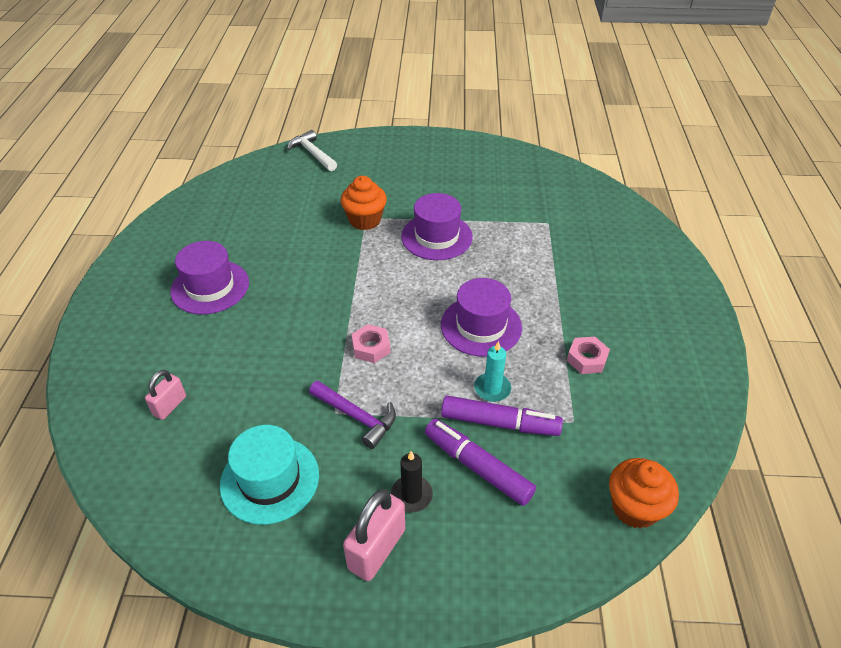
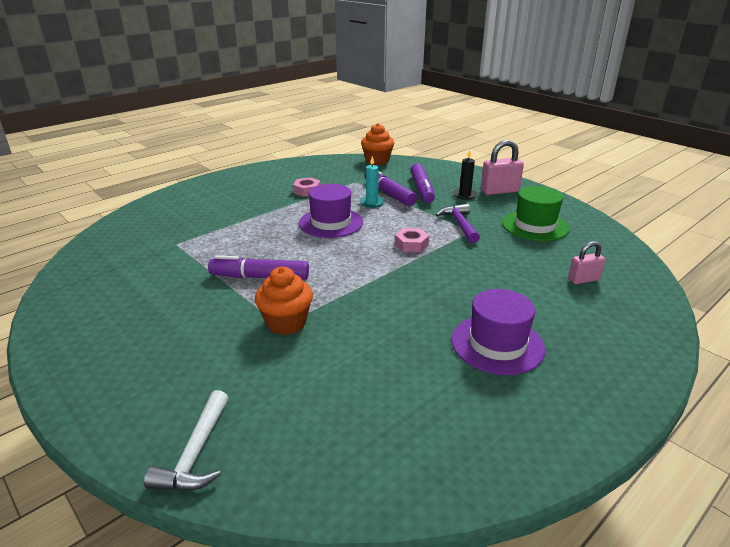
camera: 135 degrees left, 15 degrees down
turquoise hat [220,425,319,525] -> green hat [502,186,569,241]
purple hat [401,193,473,260] -> purple marker [208,255,309,280]

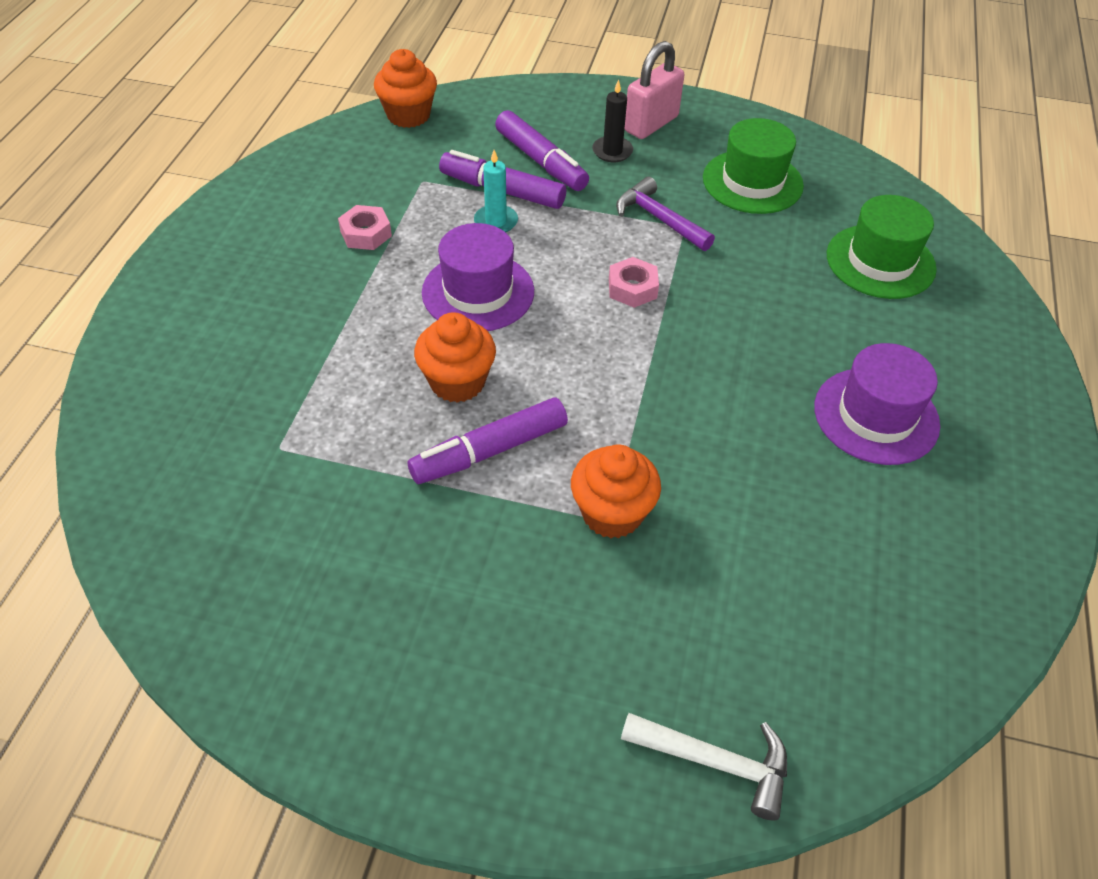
camera: 35 degrees left, 20 degrees up
white hammer [144,390,228,491] -> white hammer turned 45 degrees counterclockwise [621,713,787,821]
pink padlock [568,241,605,284] -> green hat [827,195,937,299]
none -> orange cupcake [414,312,496,403]

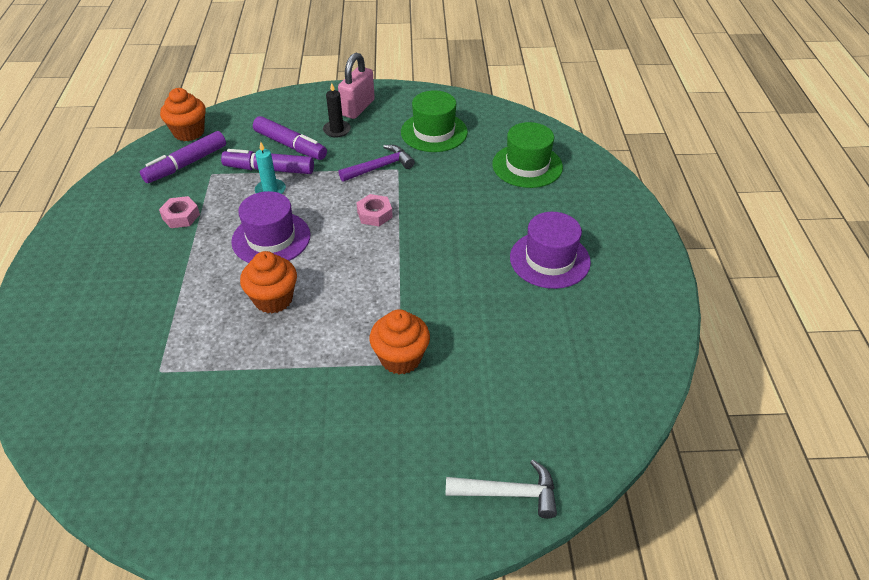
camera: 15 degrees left, 5 degrees down
purple marker [408,397,568,484] -> purple marker moved to [140,131,226,183]
purple hammer [616,177,715,251] -> purple hammer turned 120 degrees clockwise [339,145,415,182]

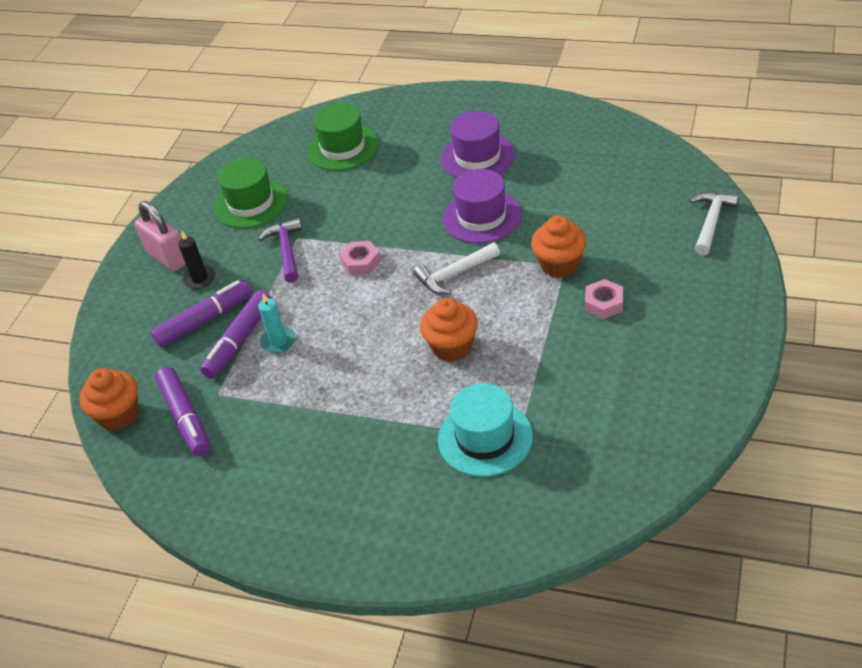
camera: 65 degrees left, 0 degrees up
pink nut [159,196,200,228] -> pink nut moved to [585,279,623,319]
purple hat [231,191,310,263] -> purple hat moved to [443,169,522,244]
none -> white hammer [413,243,500,294]
none -> turquoise hat [438,383,533,477]

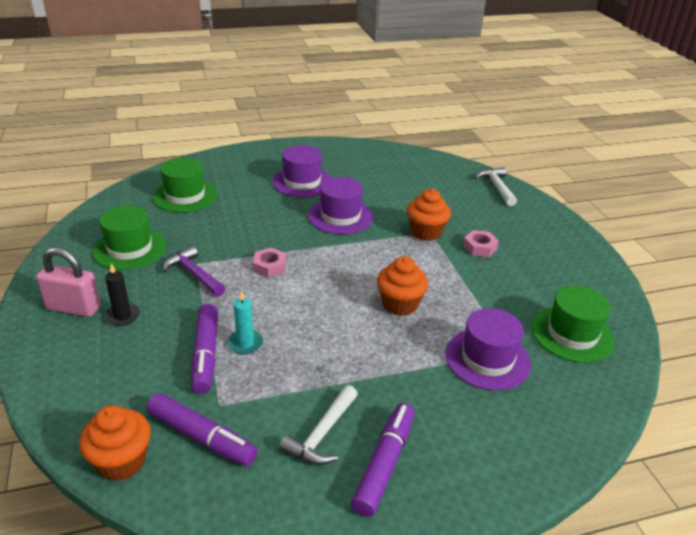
camera: 40 degrees left, 10 degrees down
purple marker [151,280,252,347] -> purple marker moved to [351,403,415,517]
white hammer [413,243,500,294] -> white hammer moved to [279,385,358,465]
turquoise hat [438,383,533,477] -> purple hat [445,308,531,391]
none -> green hat [532,286,615,363]

